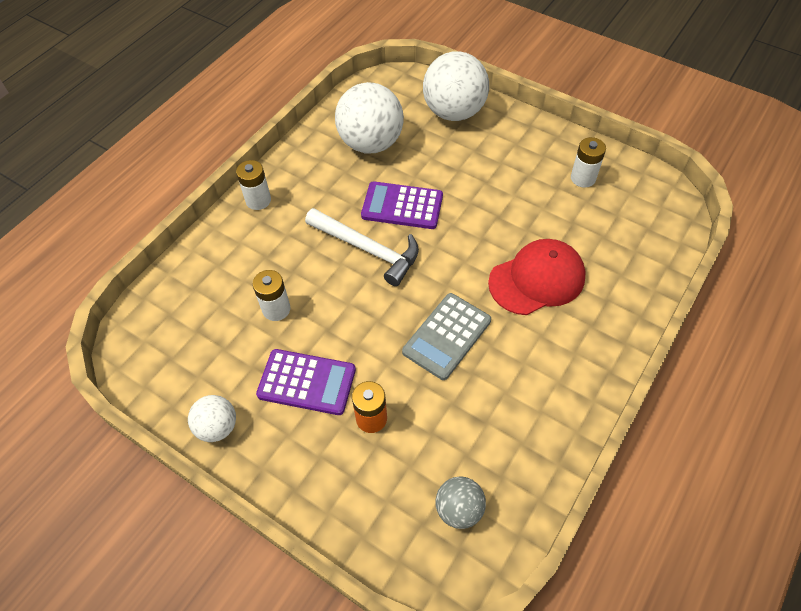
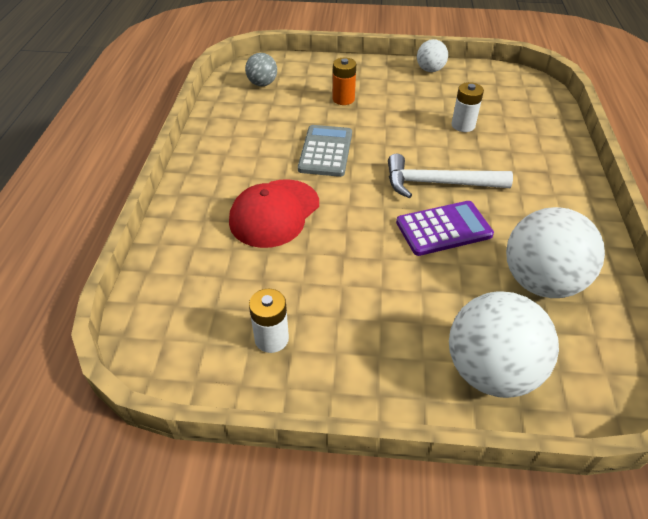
camera: 150 degrees right, 10 degrees down
white battery [236,160,271,210] -> none
purple calculator [256,349,356,415] -> none

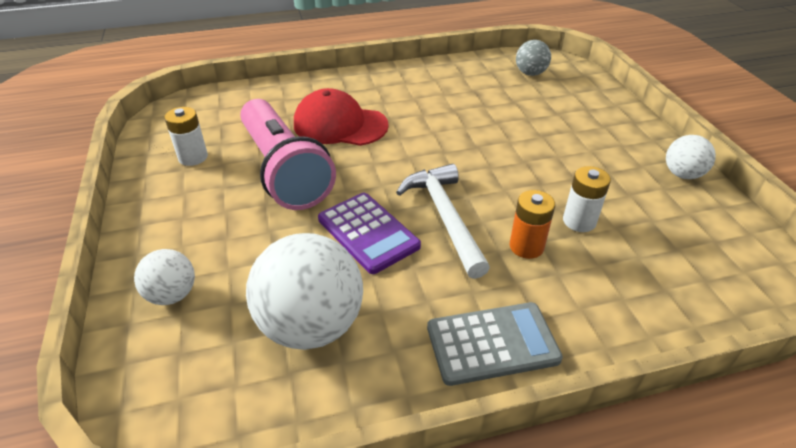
camera: 70 degrees right, 5 degrees down
grey calculator [298,125,352,177] -> grey calculator moved to [427,302,563,386]
orange battery [333,58,356,105] -> orange battery moved to [510,190,555,259]
white ball [449,291,559,398] -> white ball [134,249,195,305], size x0.53
none -> pink flashlight [240,99,336,210]

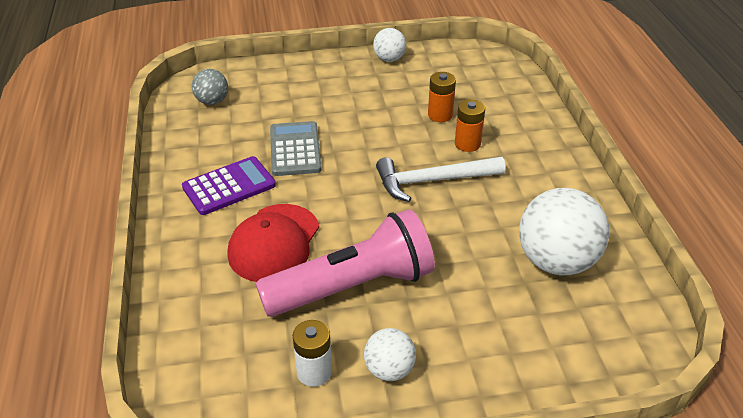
camera: 85 degrees left, 0 degrees up
white ball [134,249,195,305] -> white ball moved to [364,328,416,381]
purple calculator [318,193,421,274] -> purple calculator moved to [182,156,276,215]
grey calculator [427,302,563,386] -> grey calculator moved to [270,121,322,176]
white battery [563,166,611,232] -> orange battery [428,72,456,122]

